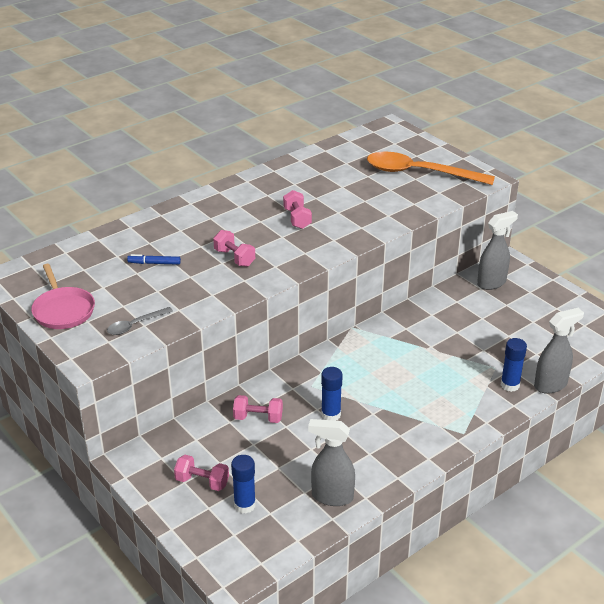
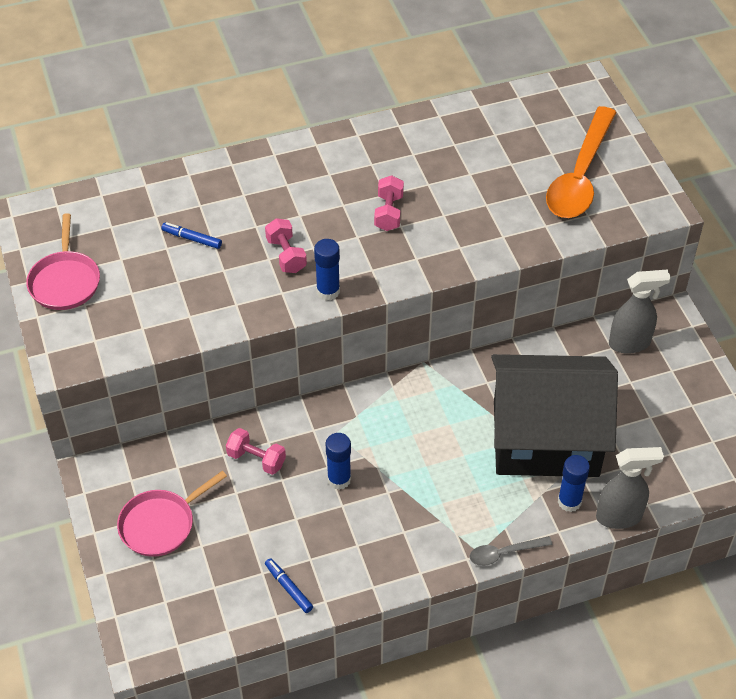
camera: 20 degrees right, 15 degrees up
grey spoon [107,307,173,335] -> grey spoon moved to [470,536,552,566]
pink dumbbell [174,455,229,491] -> pink pan [117,471,227,557]
blue glue stick [231,455,256,514] -> blue glue stick moved to [314,239,340,301]
grey spray bottle [308,419,355,506] -> blue marker [265,558,313,613]
orange spoon [367,152,495,185] -> orange spoon turned 105 degrees counterclockwise [546,106,616,218]
none -> black house [491,354,618,477]

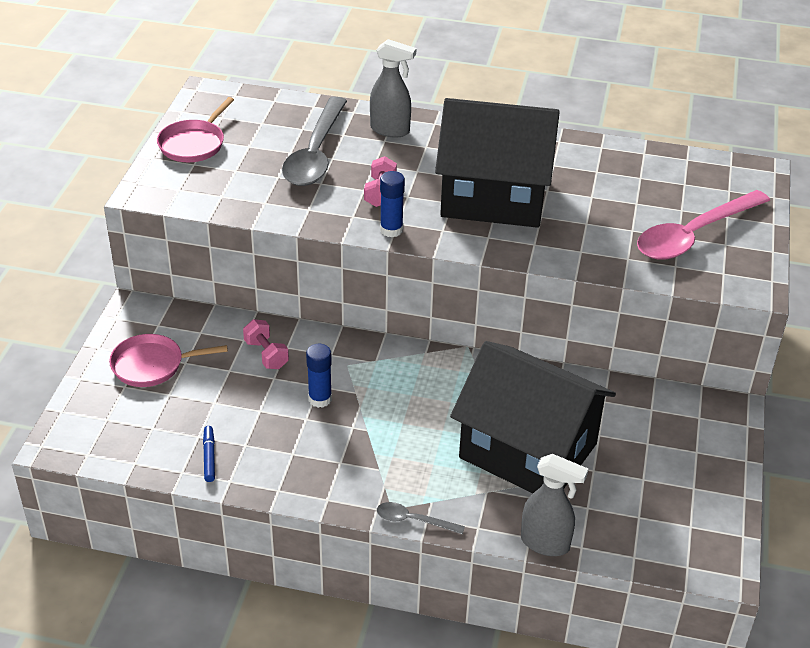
camera: 30 degrees right, 10 degrees down
blue marker [161,222,222,249] -> grey spoon [282,97,347,186]
pink dumbbell [374,175,404,231] -> black house [435,98,560,228]
orange spoon [546,106,616,218] -> pink spoon [637,190,770,260]
blue glue stick [558,455,590,512] -> none
grey spray bottle [609,270,671,354] -> grey spray bottle moved to [370,39,416,138]

